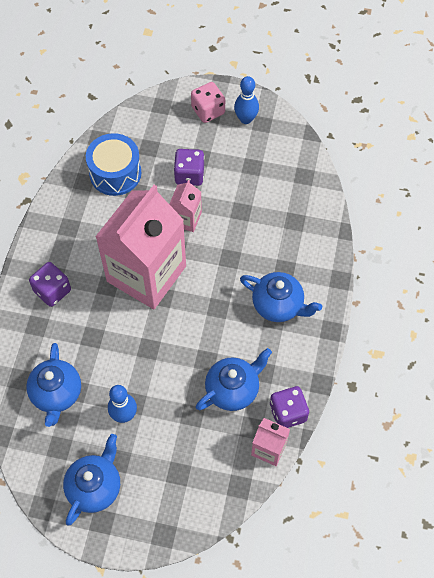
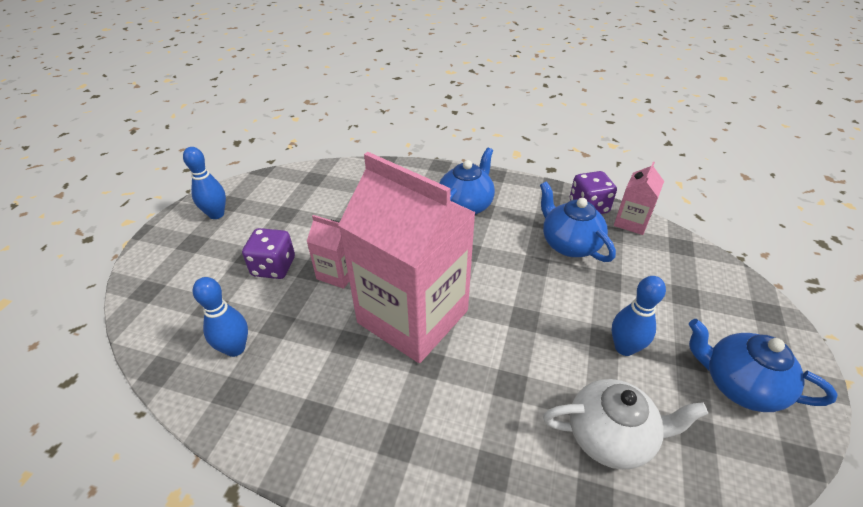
camera: 85 degrees left, 20 degrees down
blue teapot [26,343,81,427] -> white teapot [543,379,708,470]
purple dice [29,262,71,307] -> none
blue drum [86,133,141,196] -> blue bowling pin [193,277,248,357]
pink dice [191,82,225,123] -> none

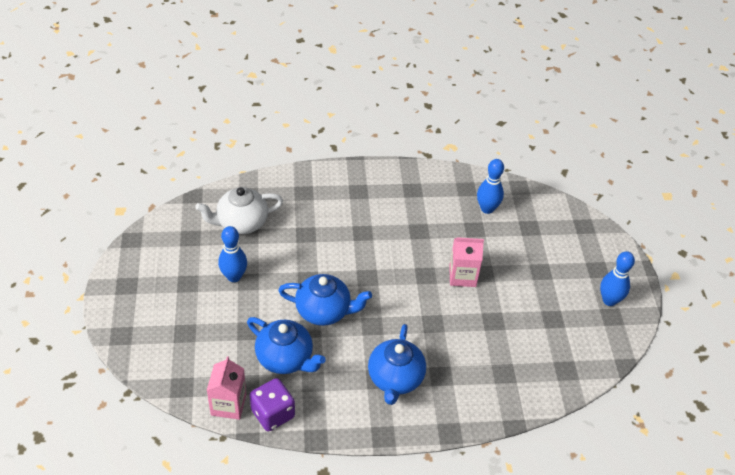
camera: 155 degrees right, 5 degrees up
purple dice [242,228,295,279] -> none
pink carton [338,152,476,363] -> none
blue teapot [688,319,838,412] -> blue teapot moved to [278,274,372,326]

